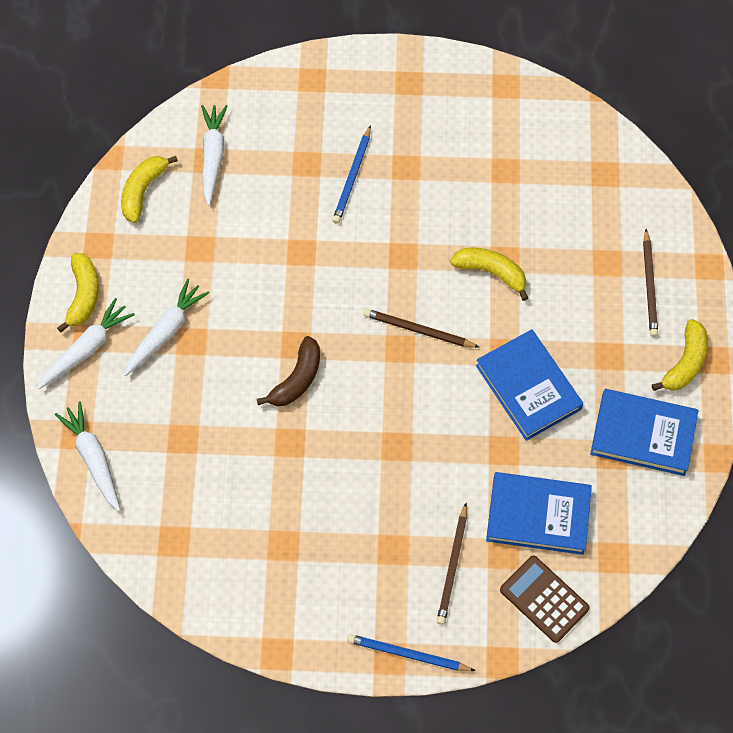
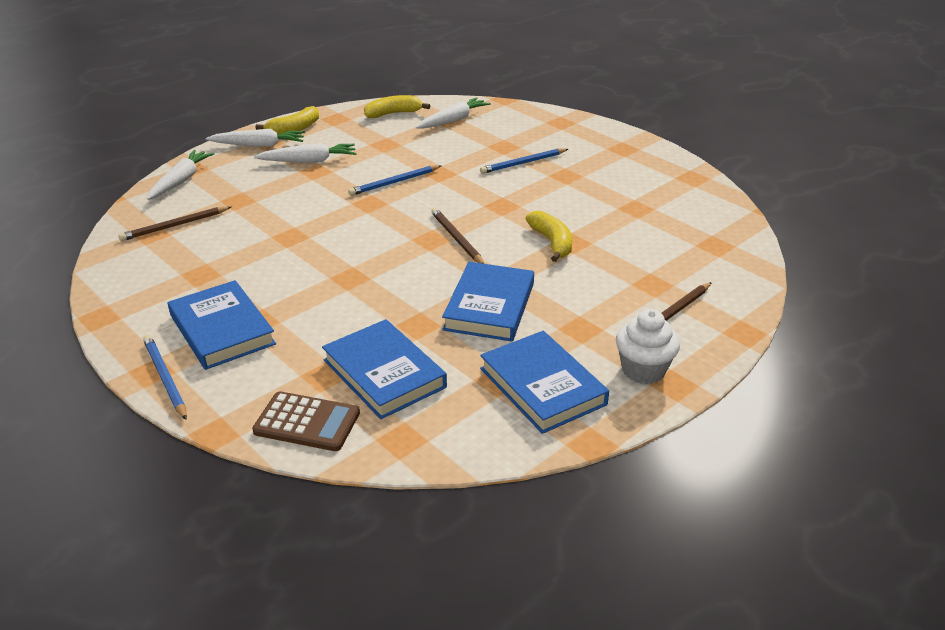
camera: 45 degrees right, 30 degrees down
brown banana [257,336,320,406] -> none
brown pencil [437,503,467,625] -> brown pencil moved to [118,206,231,241]
brown calculator [500,555,590,643] -> brown calculator turned 105 degrees clockwise [252,391,360,451]
yellow banana [652,319,708,391] -> white cupcake [616,309,680,384]
none -> blue book [168,280,276,370]
none -> blue pencil [348,165,442,196]

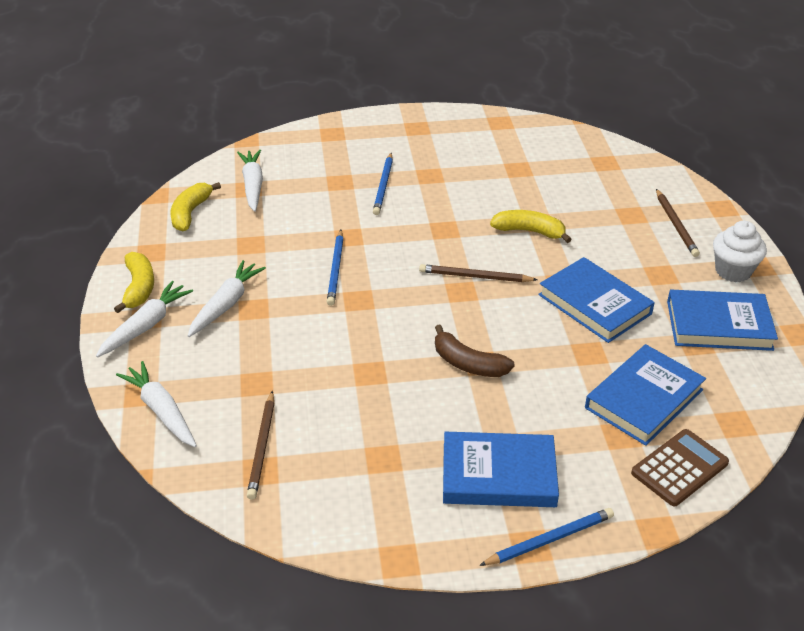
camera: 55 degrees left, 5 degrees up
blue pencil [143,335,187,420] -> blue pencil turned 150 degrees clockwise [479,508,614,566]
blue book [322,319,447,419] -> blue book turned 45 degrees counterclockwise [585,344,706,446]
none -> brown banana [435,325,515,377]

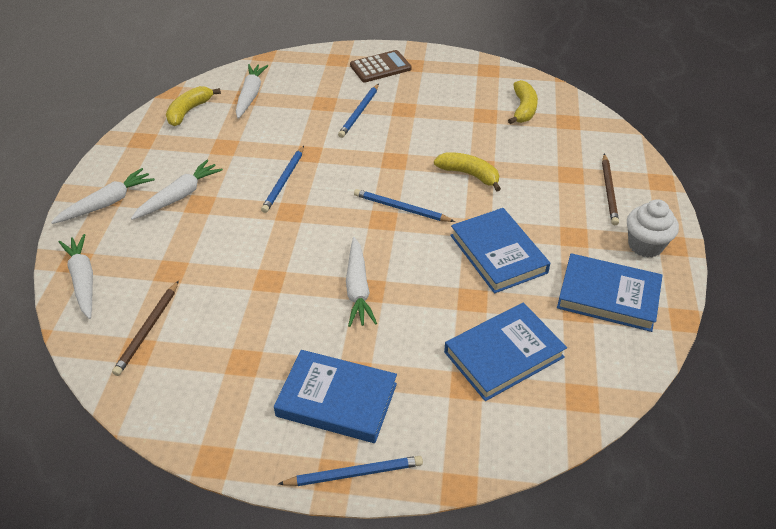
camera: 15 degrees right, 5 degrees up
yellow banana [114,252,154,313] -> yellow banana moved to [508,80,538,124]
brown pencil [419,264,538,282] -> blue pencil [354,189,455,222]
brown banana [435,325,515,377] -> white carrot [346,237,377,327]
brown calculator [631,429,729,506] -> brown calculator moved to [350,50,412,82]

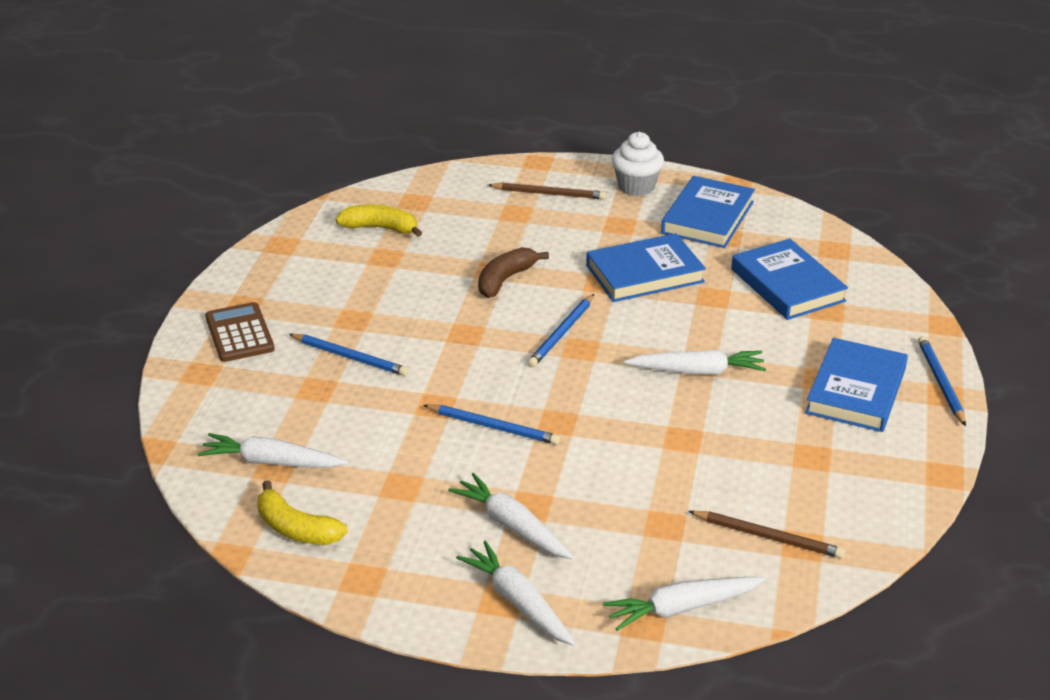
camera: 85 degrees left, 10 degrees down
yellow banana [434,152,501,192] -> brown banana [478,247,549,298]

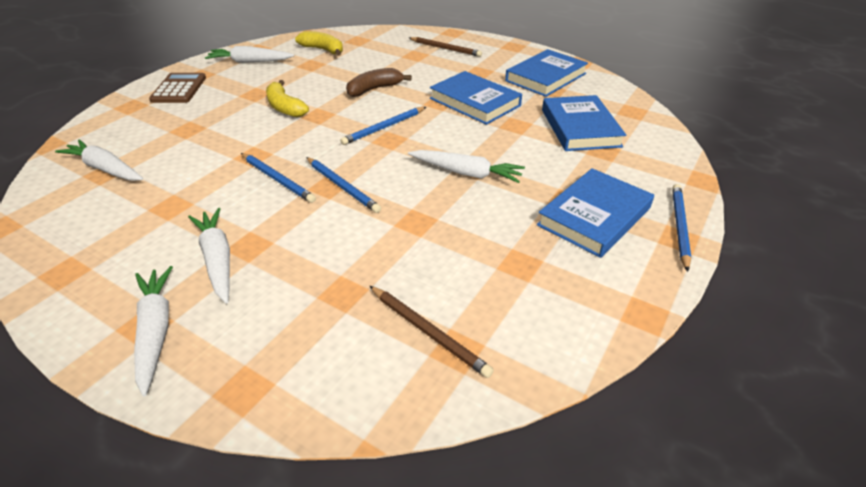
camera: 20 degrees right, 5 degrees up
yellow banana [257,480,348,545] -> yellow banana moved to [266,80,309,117]
blue pencil [289,334,409,376] -> blue pencil moved to [306,157,381,213]
blue book [586,233,706,302] -> blue book turned 45 degrees clockwise [430,71,522,125]
white carrot [603,577,765,631] -> white carrot moved to [205,46,294,63]
white cupcake [612,132,664,196] -> none

